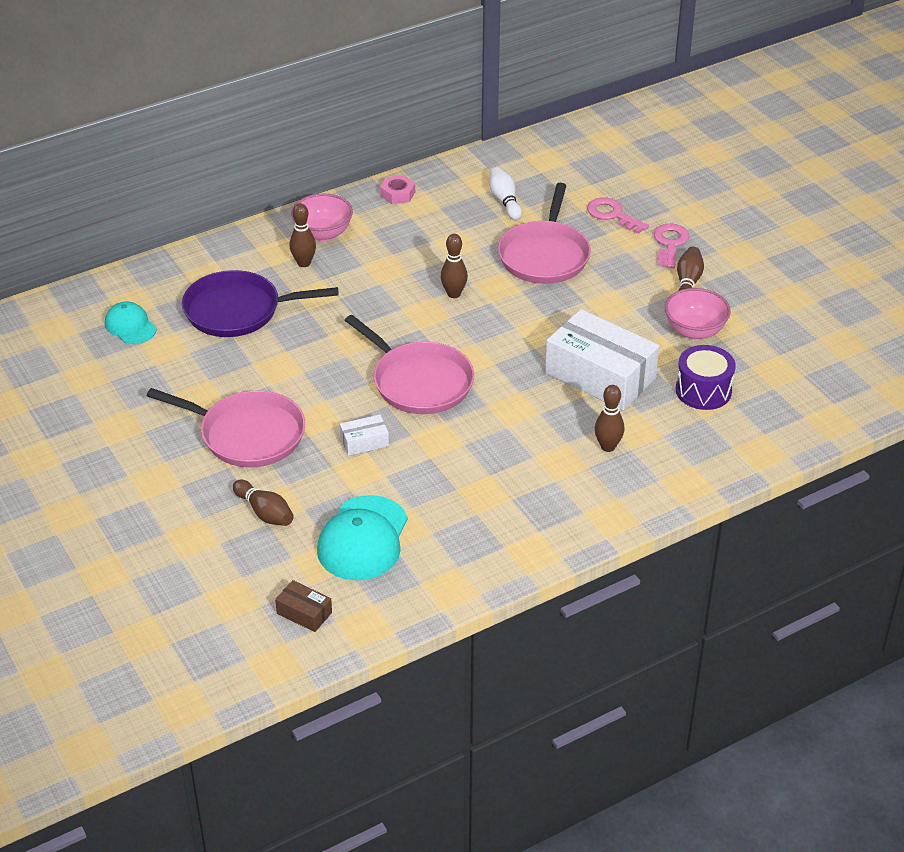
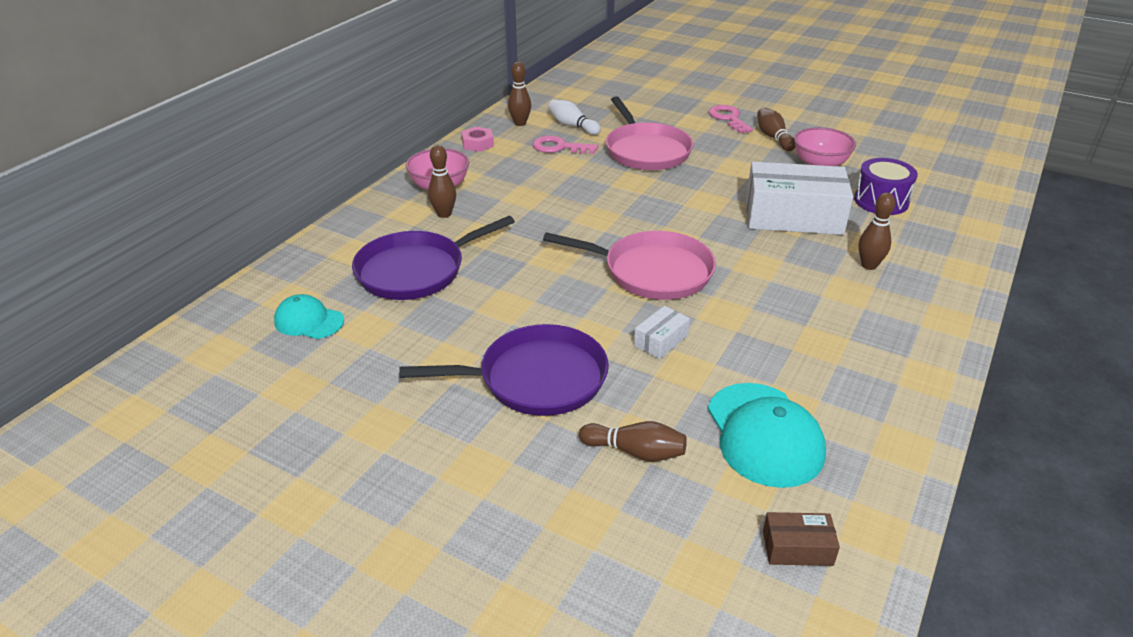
camera: 30 degrees left, 5 degrees down
pink pan [147,388,305,467] -> purple pan [399,324,609,416]
brown bowling pin [441,234,468,298] -> brown bowling pin moved to [508,62,531,126]
pink key [587,197,649,234] -> pink key moved to [533,135,598,154]

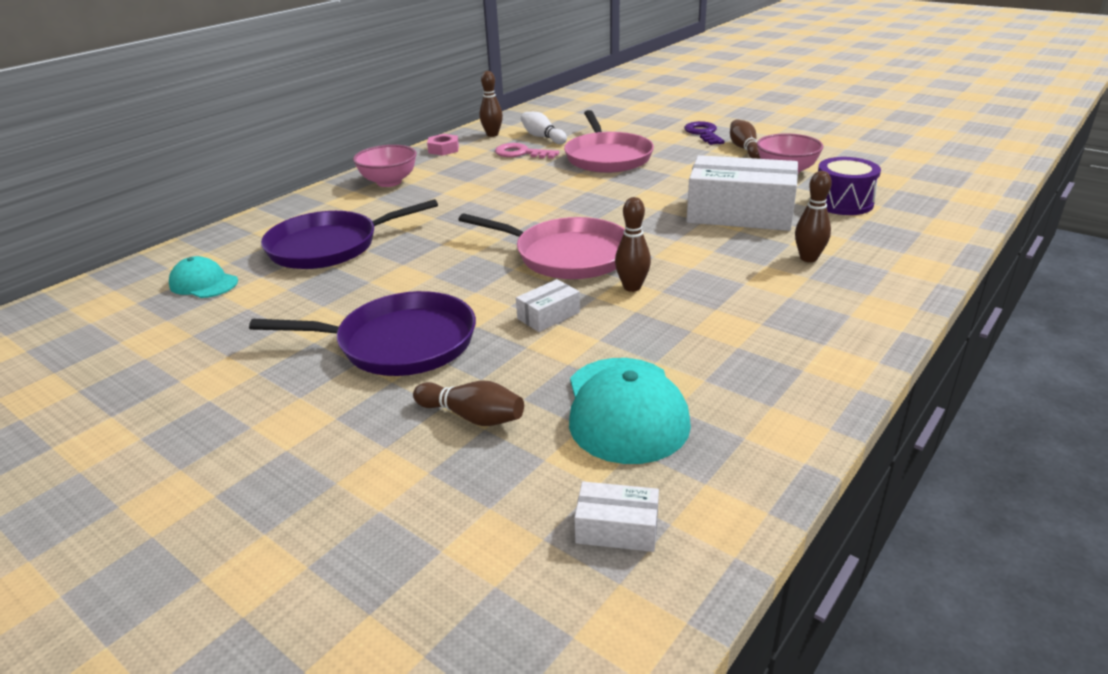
camera: 10 degrees right, 5 degrees down
brown bowling pin [428,145,456,218] -> brown bowling pin moved to [615,197,651,292]
pink key [709,105,753,133] -> purple key [684,121,725,145]
brown box [763,512,840,566] -> white box [574,482,659,552]

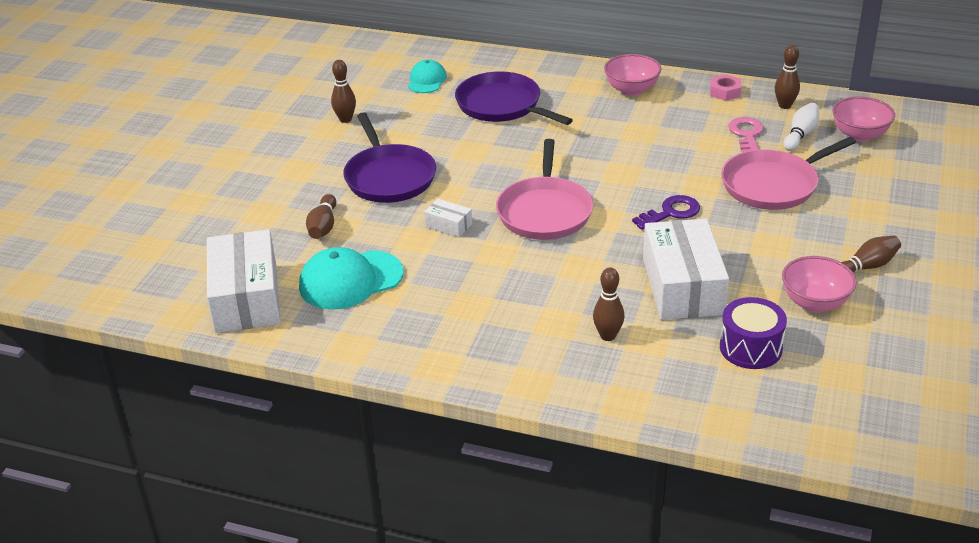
camera: 70 degrees right, 5 degrees up
white box [574,482,659,552] -> white box [207,229,281,333], size x2.30
brown bowling pin [615,197,651,292] -> brown bowling pin moved to [331,60,356,123]
purple key [684,121,725,145] -> purple key moved to [632,195,700,230]
none -> pink bowl [832,96,895,142]

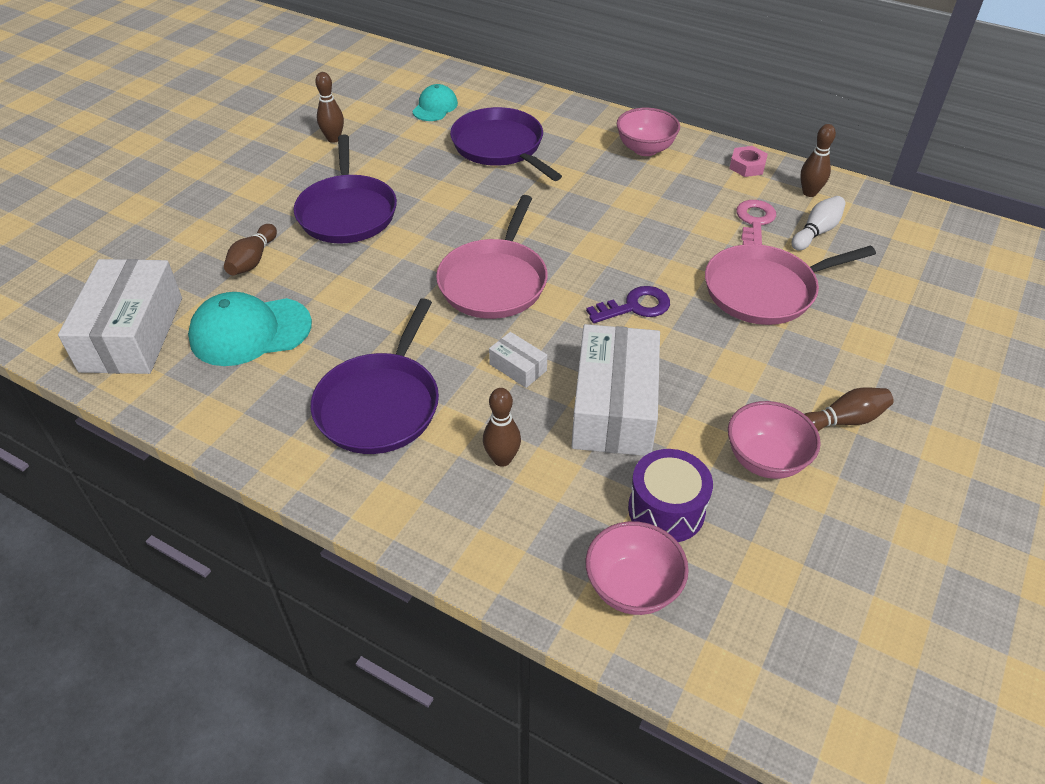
camera: 10 degrees right, 10 degrees up
white box [424,199,472,237] -> white box moved to [489,332,547,388]
pink bowl [832,96,895,142] -> pink bowl moved to [586,521,689,615]
none -> purple pan [311,298,439,454]

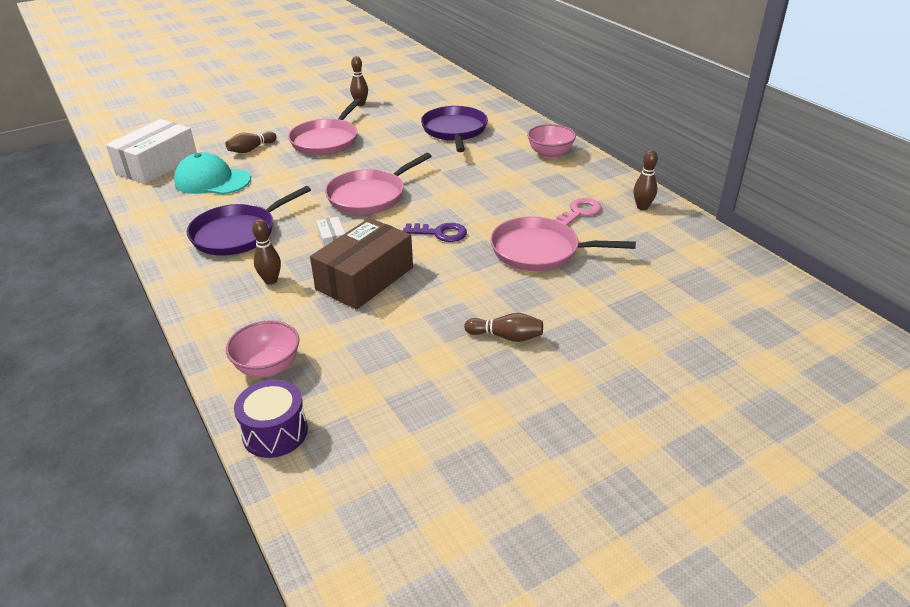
camera: 30 degrees right, 10 degrees down
purple pan [294,134,397,244] -> pink pan [288,99,361,155]
turquoise cap [412,84,458,121] -> none
white box [572,324,660,456] -> brown box [310,218,413,310]
purple drum [628,449,713,542] -> purple drum moved to [234,380,308,458]
pink bowl [728,401,821,479] -> none
pink nut [729,146,768,177] -> none
white bowling pin [792,196,846,250] -> none

